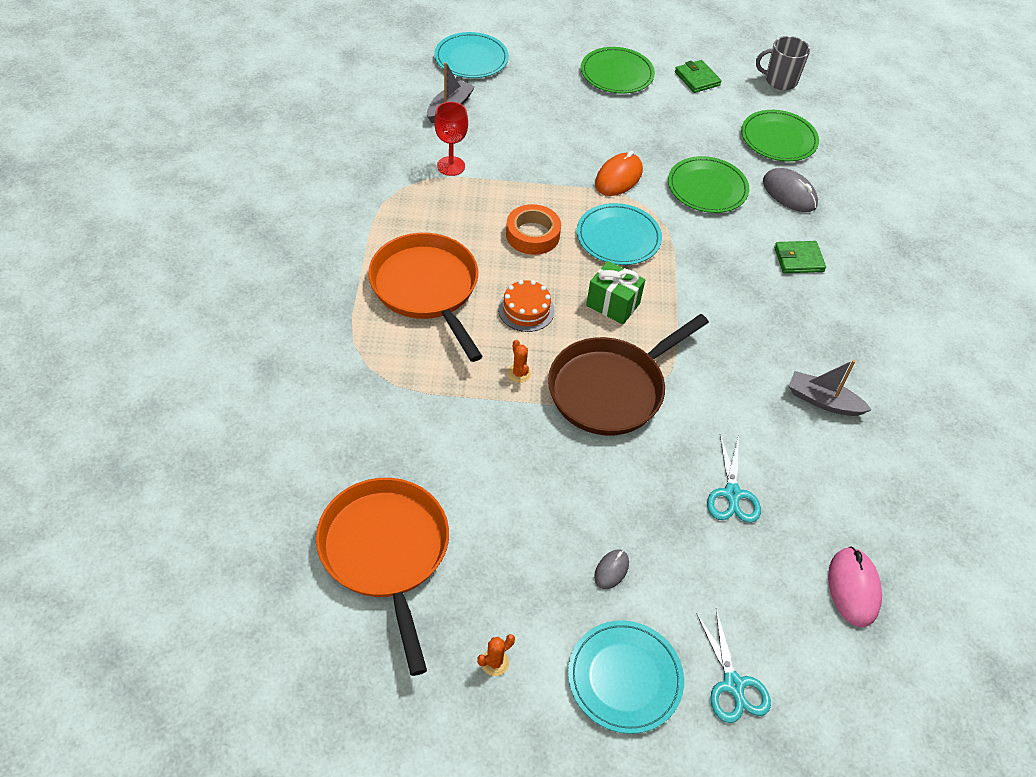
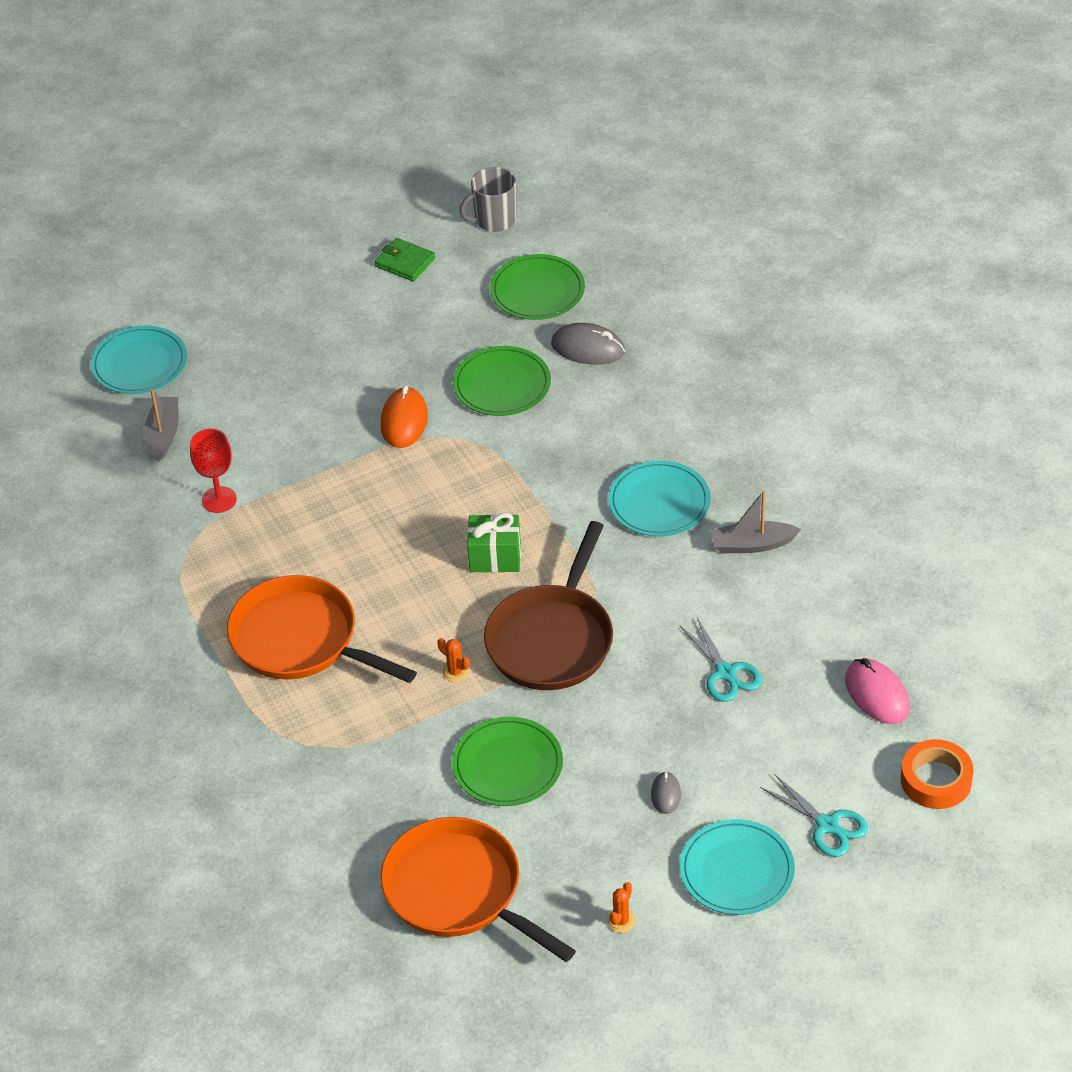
camera: 25 degrees left, 5 degrees down
orange cake [498,280,555,332] -> none
orange tape [506,204,561,255] -> orange tape moved to [901,739,973,809]
turquoise plate [577,203,662,265] -> turquoise plate moved to [608,460,711,537]
green plate [581,47,655,94] -> green plate moved to [452,717,563,806]
green wallet [774,241,826,273] -> none

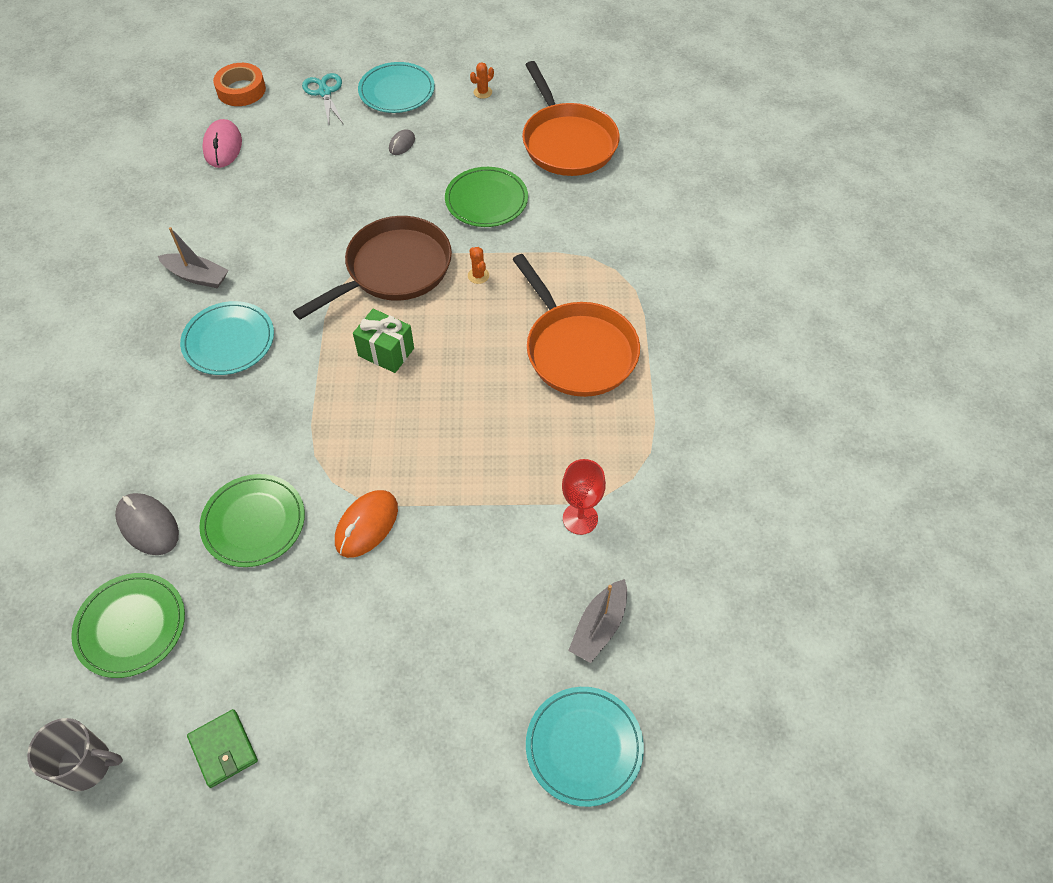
camera: 155 degrees left, 10 degrees up
turquoise scissors [679,618,762,702] -> none

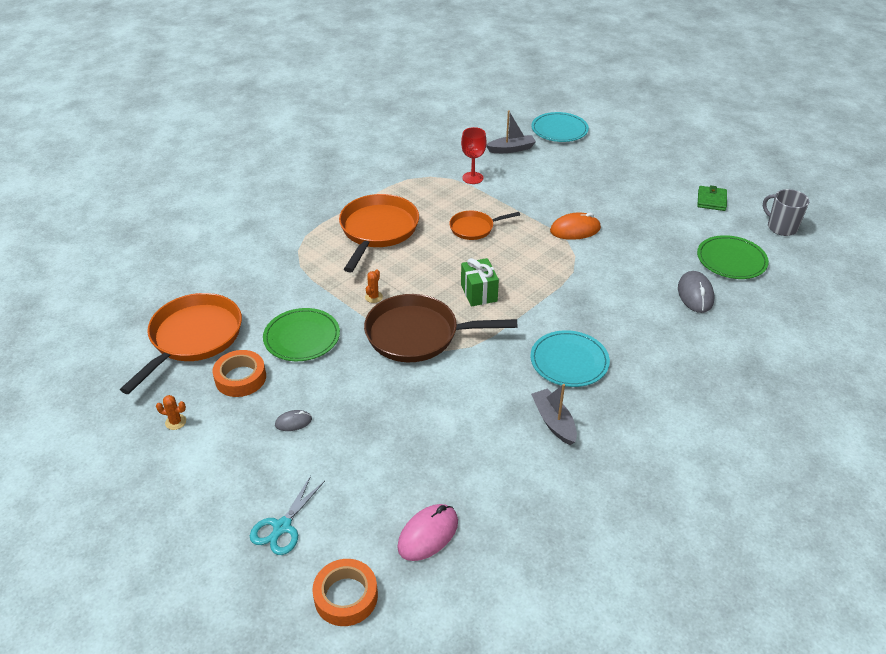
camera: 135 degrees left, 15 degrees down
green plate [199,474,305,567] -> none
turquoise plate [358,62,435,113] -> none
none -> orange tape [212,350,266,397]
none -> orange pan [449,211,520,240]

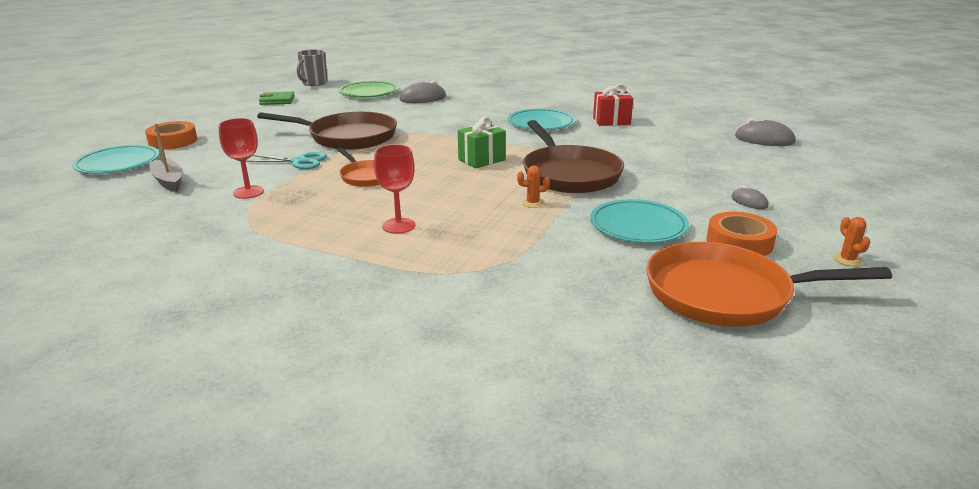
camera: 110 degrees left, 15 degrees down
turquoise scissors [250,476,325,555] -> turquoise scissors moved to [245,152,327,169]
green plate [263,308,340,361] -> turquoise plate [590,199,689,243]
orange tape [312,559,378,626] -> orange tape moved to [145,121,197,149]
orange pan [339,194,419,272] -> red goblet [374,144,415,234]
pink mouse [397,504,458,561] -> grey mouse [735,118,796,146]
grey boat [531,384,577,445] -> red gift [593,84,633,126]
orange mouse [550,212,601,240] -> brown pan [257,112,397,150]

